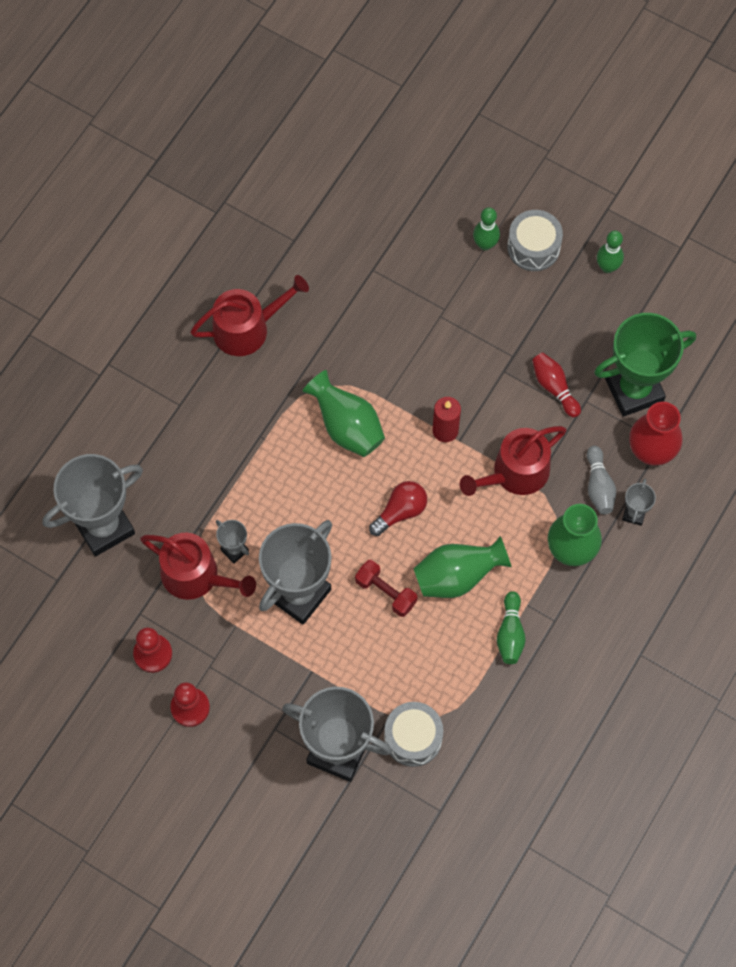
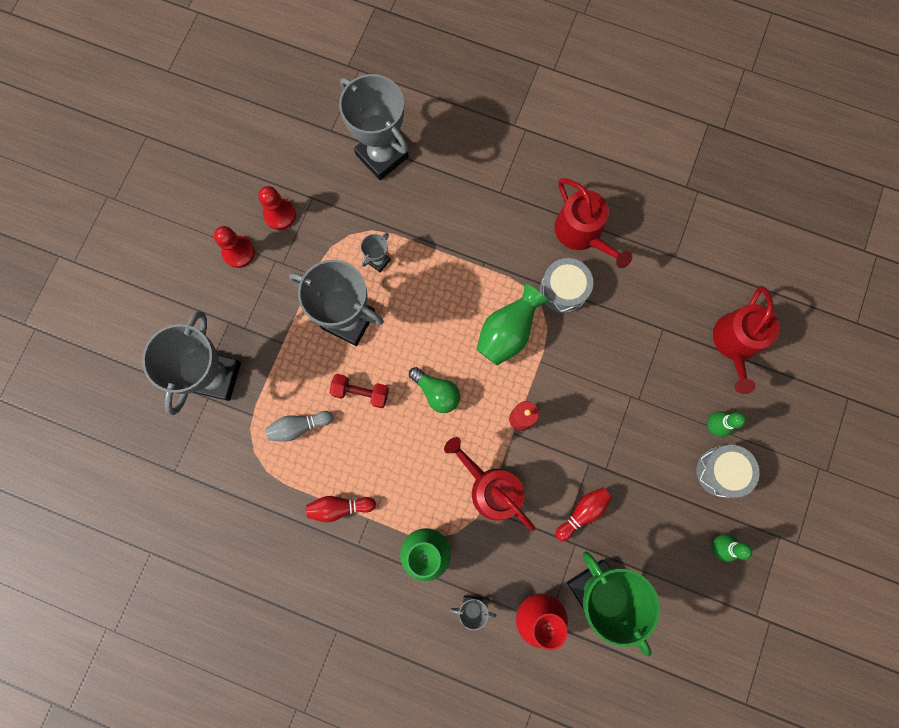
camera: 80 degrees right, 10 degrees up
red watering can [140,533,256,600] -> red watering can moved to [713,286,779,394]
red dumbbell [355,560,418,617] -> red dumbbell turned 75 degrees clockwise [329,374,389,408]
red light bulb [369,481,427,536] -> green light bulb [409,367,460,413]
grey drum [384,702,443,767] -> grey drum moved to [540,258,593,313]
green vase [414,536,512,598] -> none
green bowling pin [497,591,526,664] -> red bowling pin [306,496,376,522]
grey bowling pin [587,446,616,514] -> grey bowling pin moved to [265,411,333,442]

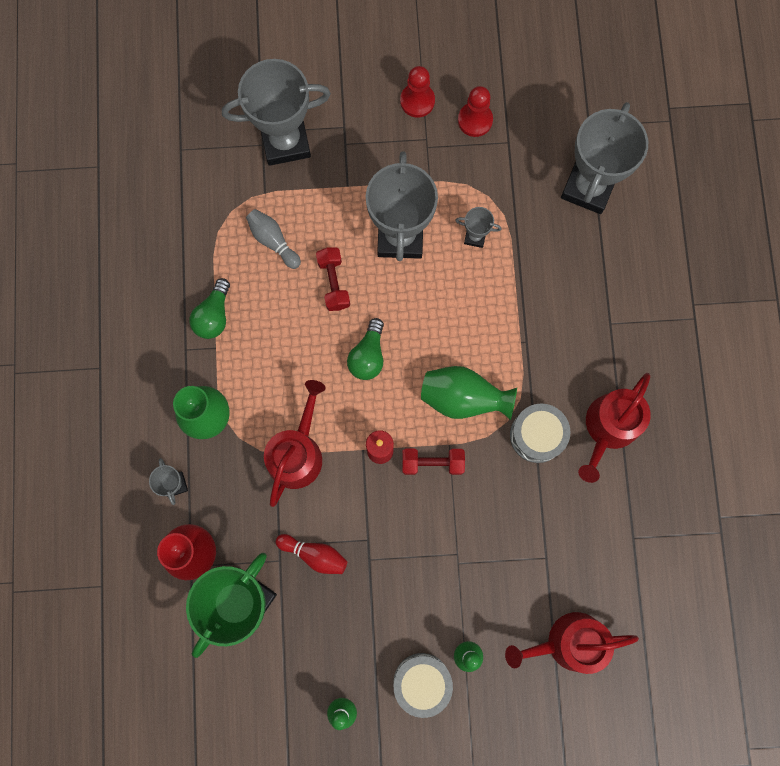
camera: 65 degrees right, 0 degrees up
red bowling pin [306,496,376,522] -> green light bulb [189,278,230,339]
none -> red dumbbell [402,449,465,475]

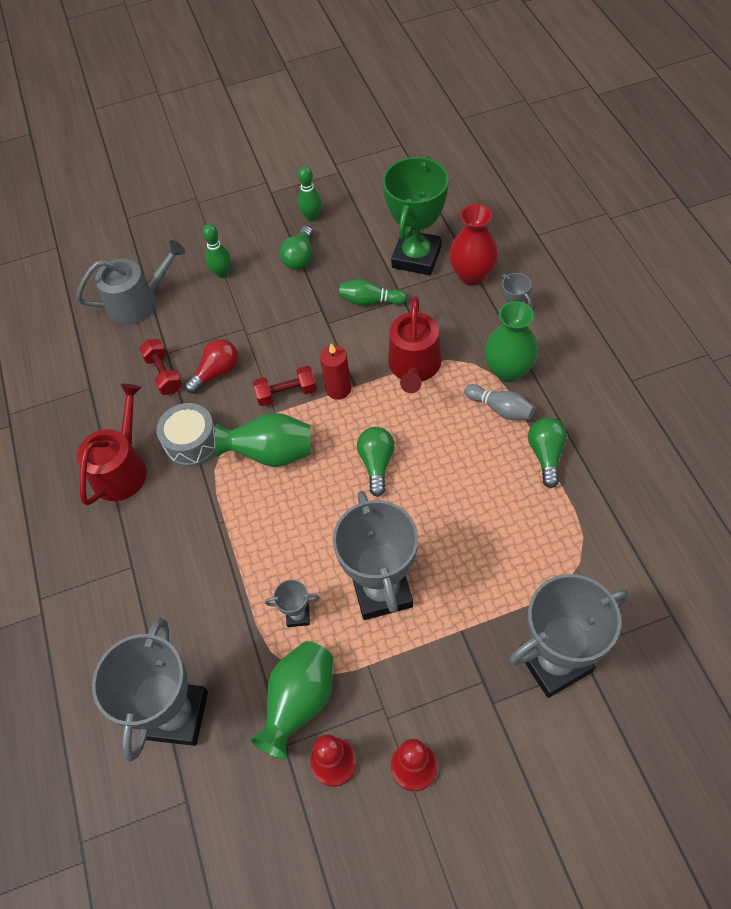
camera: 170 degrees right, 20 degrees down
grey bowling pin [246,209,301,269] -> grey bowling pin moved to [464,384,535,420]
red bowling pin [275,534,347,574] -> green bowling pin [339,279,407,305]
red dumbbell [316,248,350,311] -> red dumbbell moved to [139,339,183,395]
grey drum [393,653,453,718] -> none
red watering can [505,612,639,674] -> grey watering can [76,240,186,325]
none -> red light bulb [185,339,238,394]
none -> green vase [250,641,333,759]
none -> green light bulb [280,226,313,270]

